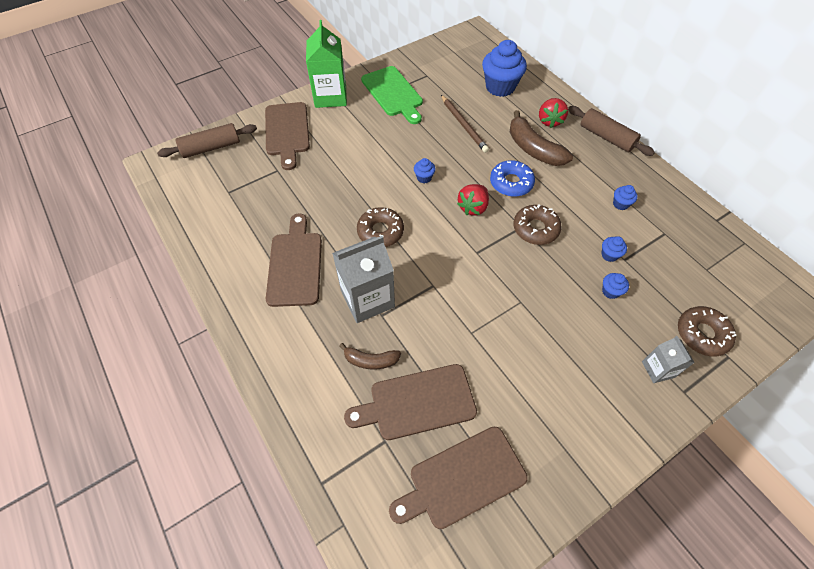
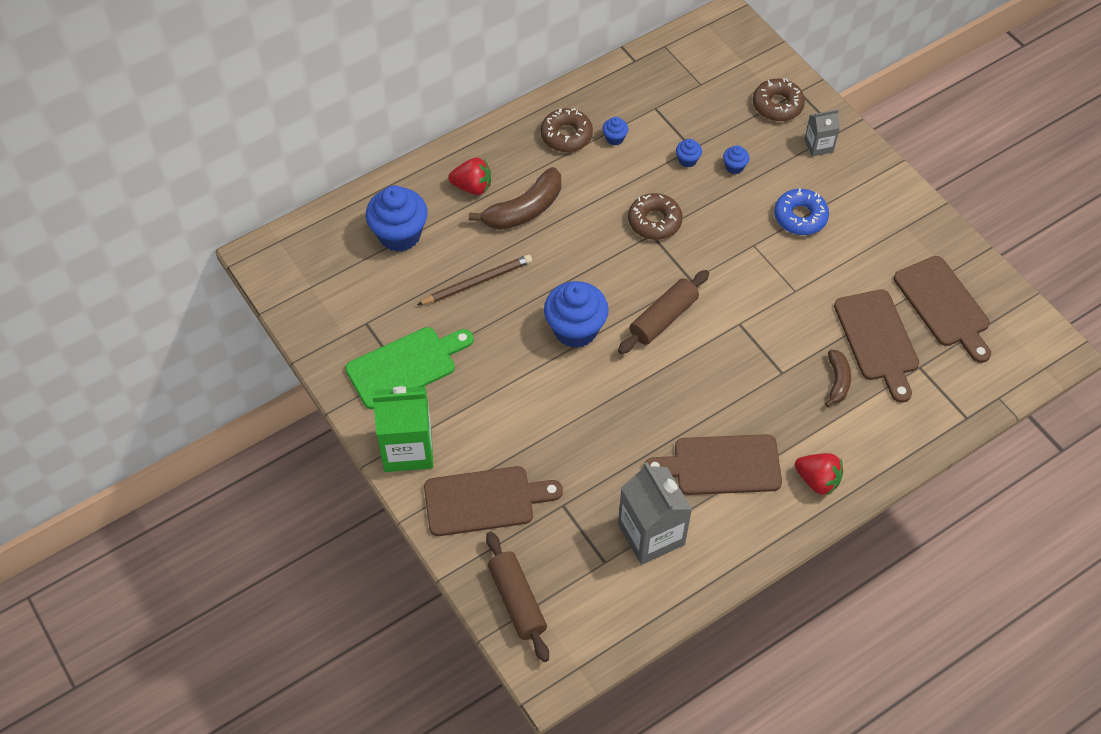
camera: 90 degrees left, 0 degrees up
grey carton [332,236,395,323] -> grey carton moved to [618,462,692,565]
brown donut [357,207,404,247] -> brown donut moved to [540,108,593,152]
blue cupcake [414,158,436,183] -> blue cupcake [544,281,609,348], size x2.25
red strawberry [457,184,489,216] -> red strawberry moved to [795,453,843,495]
blue donut [490,160,535,197] -> blue donut moved to [774,188,829,235]
brown rolling pin [568,106,655,156] -> brown rolling pin moved to [618,270,709,354]

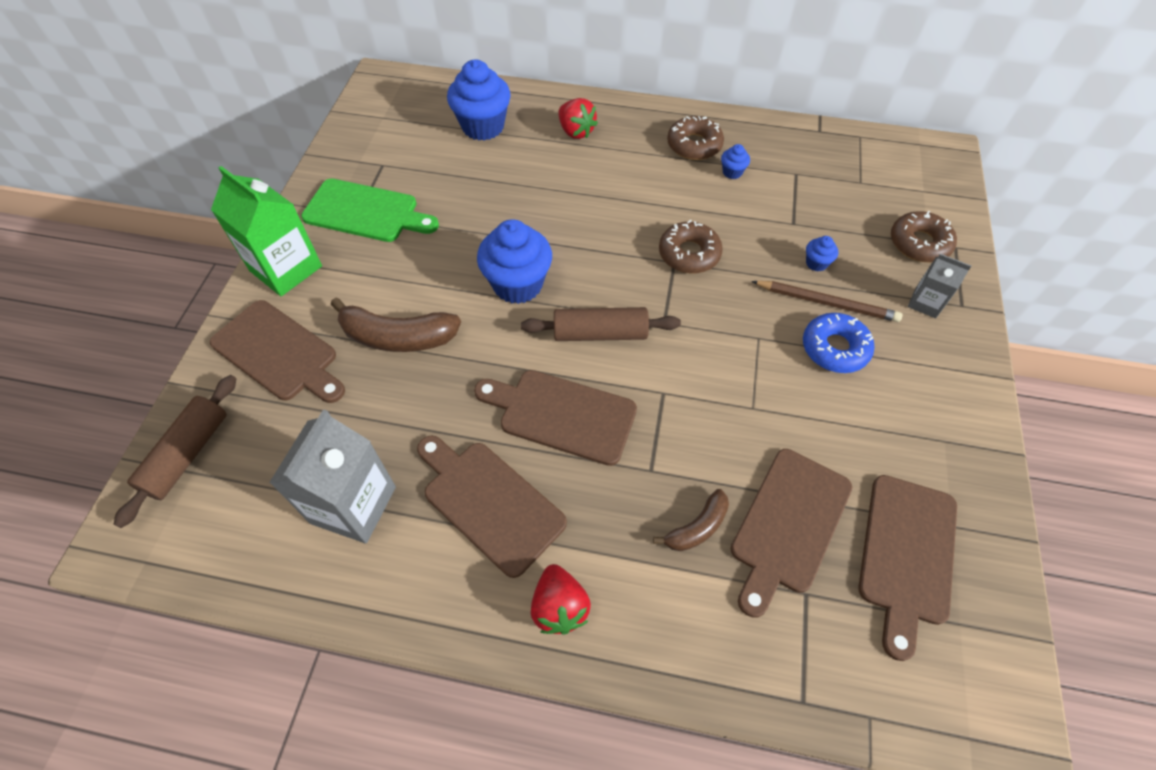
camera: 45 degrees right, 0 degrees up
brown pencil [417,255,532,305] -> brown pencil moved to [751,281,902,322]
brown banana [469,167,561,230] -> brown banana moved to [331,298,461,352]
blue cupcake [676,139,702,167] -> none
none -> brown cutting board [474,370,637,466]

